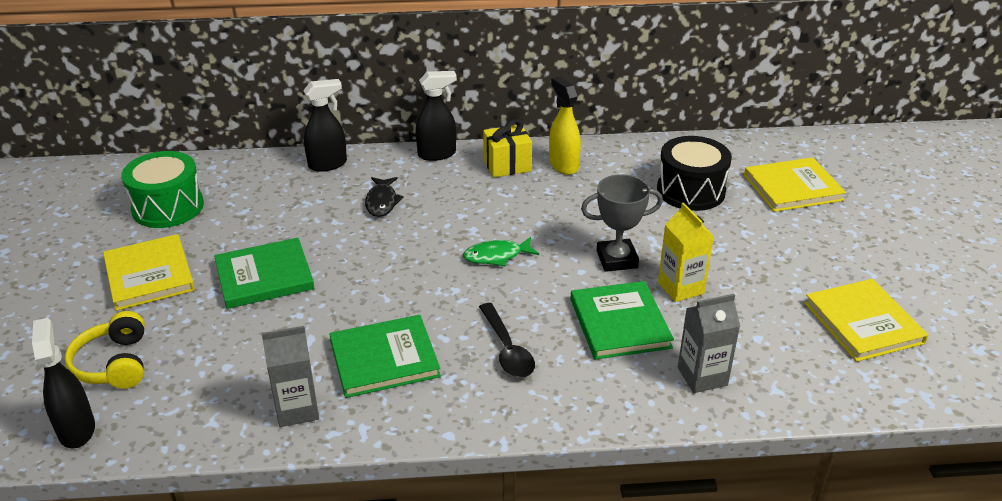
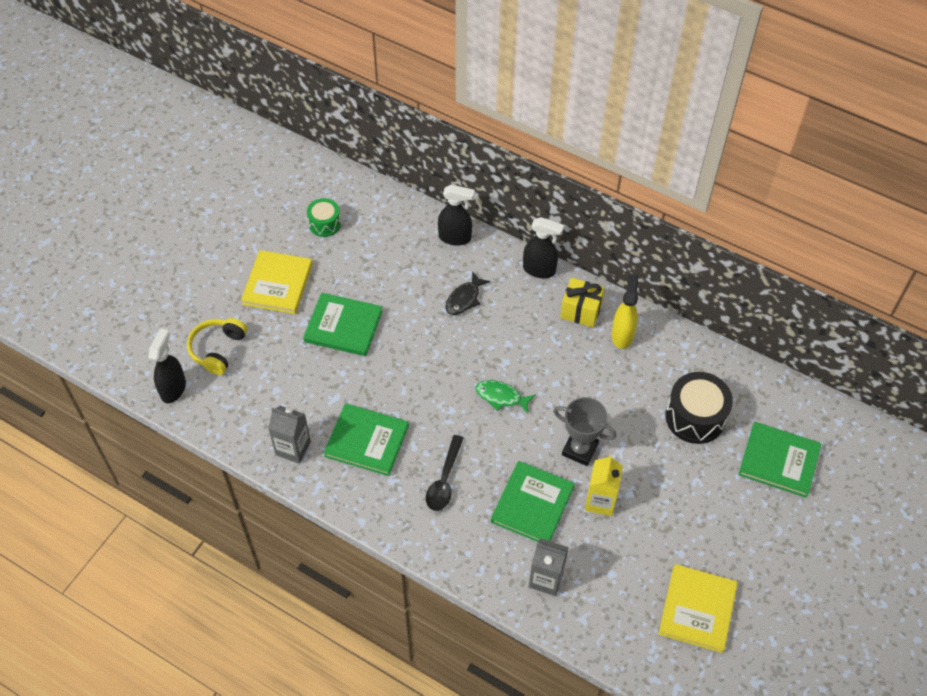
camera: 35 degrees right, 20 degrees up
green drum [121,151,204,228] -> green drum [307,198,341,237], size x0.60
yellow book [744,157,846,212] -> green book [738,422,821,498]

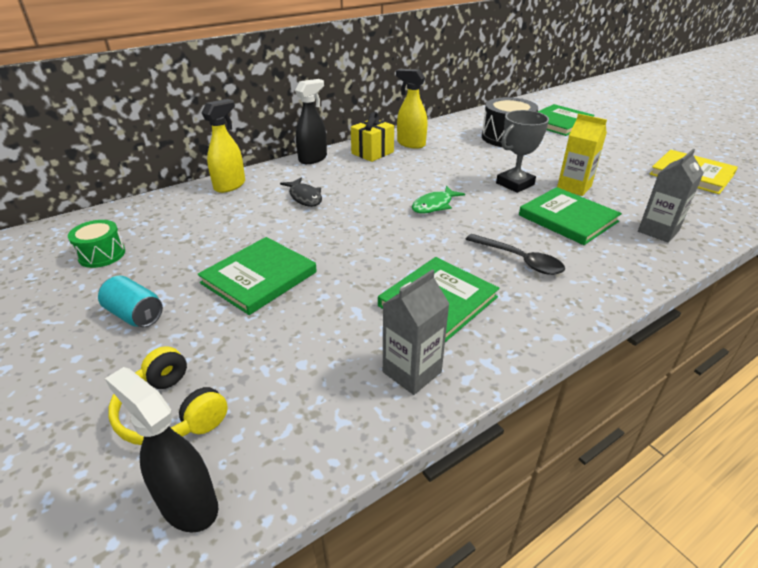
camera: 65 degrees left, 20 degrees down
yellow book [241,250,313,314] -> turquoise can [98,276,163,327]
black spray bottle [438,184,475,246] -> yellow spray bottle [202,99,245,193]

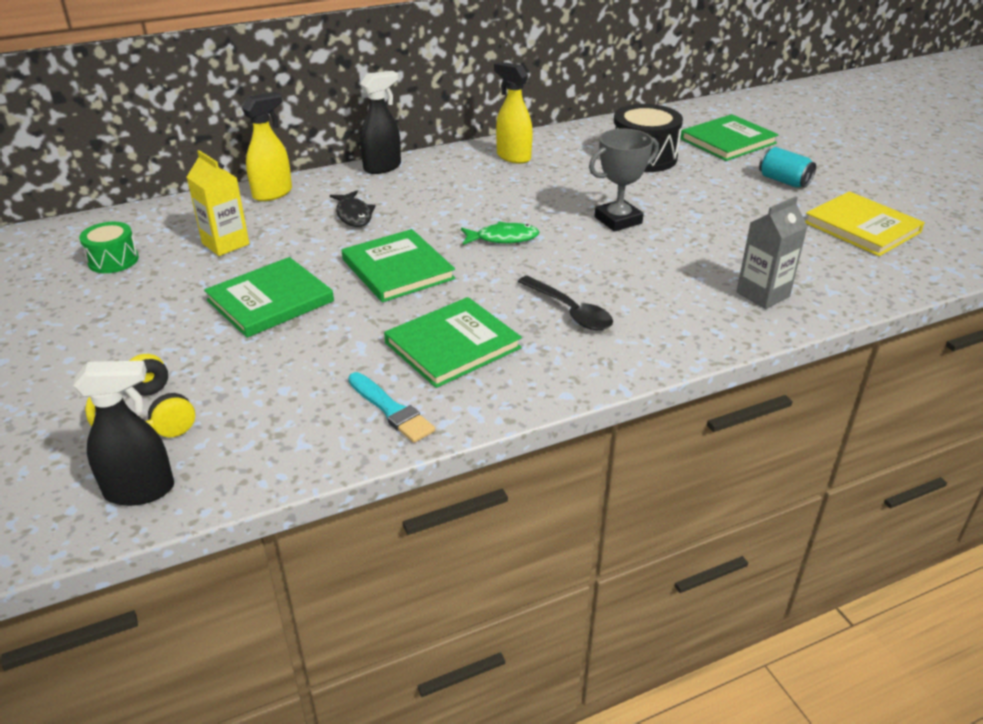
camera: 10 degrees right, 0 degrees up
turquoise can [98,276,163,327] -> turquoise can moved to [759,147,816,188]
black spray bottle [105,367,218,533] -> black spray bottle turned 120 degrees clockwise [73,361,174,506]
yellow gift [351,112,394,162] -> none
grey carton [383,270,449,395] -> turquoise brush [348,372,435,443]
green fish [412,186,465,213] -> green fish turned 150 degrees counterclockwise [461,221,539,245]
green book [519,187,622,245] -> green book moved to [342,229,455,302]
yellow carton [557,114,607,196] -> yellow carton moved to [187,150,249,256]

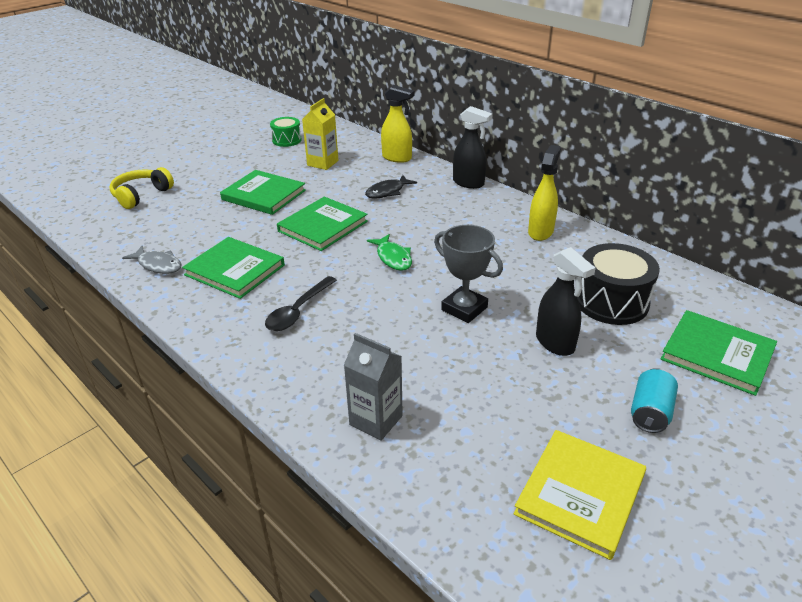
camera: 70 degrees right, 0 degrees up
black spray bottle [73,361,174,506] -> black spray bottle moved to [536,247,596,356]
turquoise brush [348,372,435,443] -> grey fish [122,246,181,274]

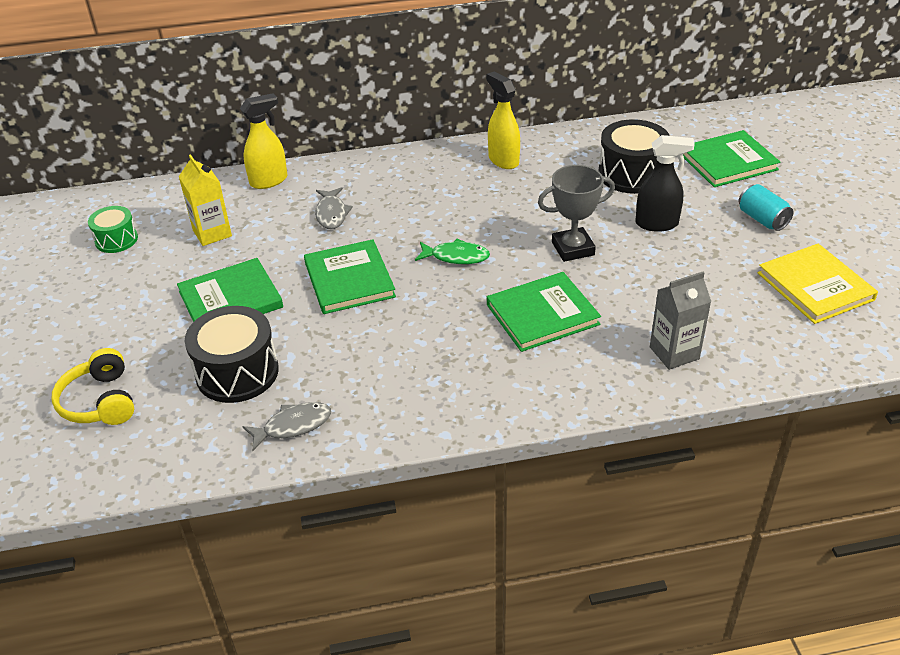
camera: 55 degrees left, 5 degrees up
green book [182,237,285,299] -> green book moved to [487,272,601,352]
black spoon [265,276,337,331] -> none
black fish [365,175,417,198] -> grey fish [315,187,353,229]
black spray bottle [453,106,493,189] -> none
none -> black drum [185,306,279,403]

